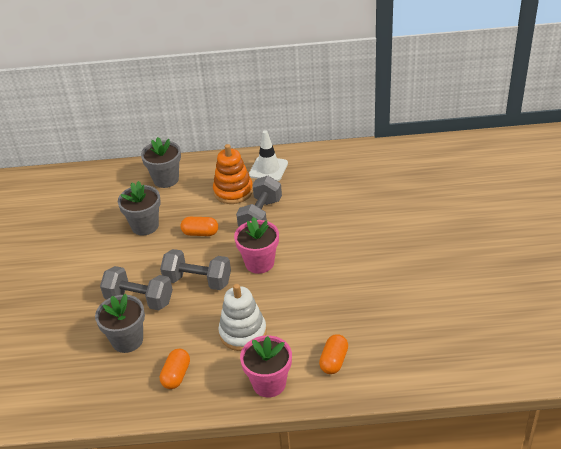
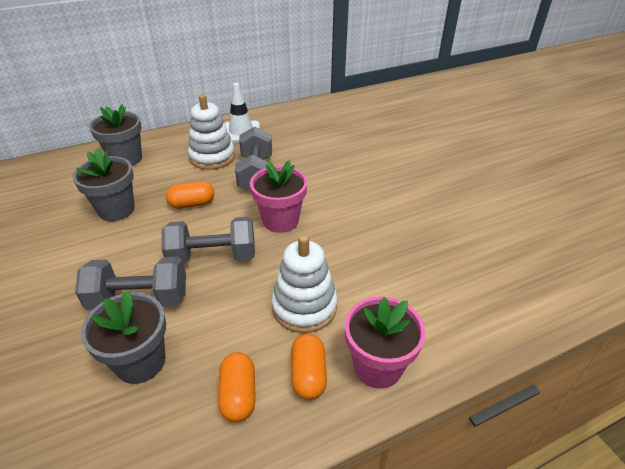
camera: 25 degrees left, 0 degrees up
orange stacking toy [213,144,253,204] -> white stacking toy [188,94,235,170]
orange capsule [319,334,348,374] -> orange capsule moved to [291,334,327,400]

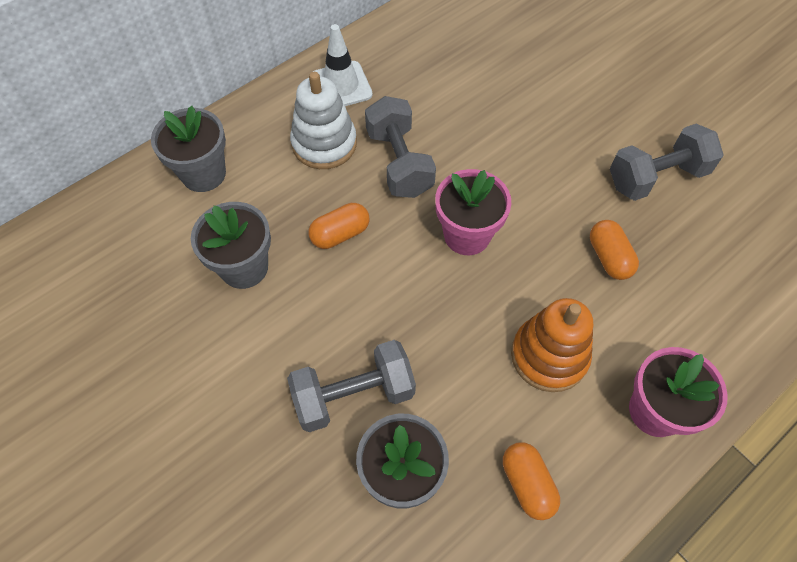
camera: 15 degrees left, 20 degrees up
grey dumbbell [161,217,255,265] -> grey dumbbell moved to [610,124,724,201]
white stacking toy [271,235,338,333] -> orange stacking toy [511,298,593,392]
orange capsule [291,334,327,400] -> orange capsule moved to [590,220,639,280]

